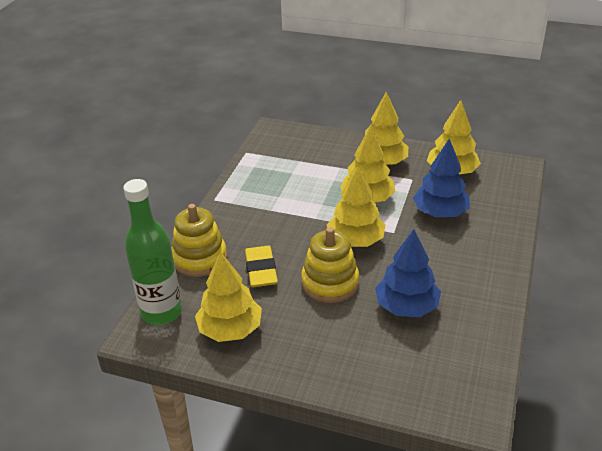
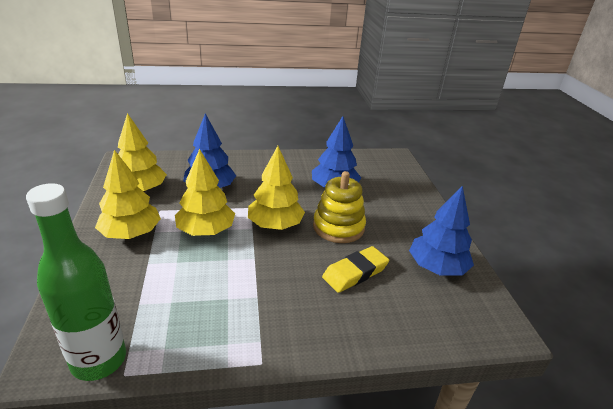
camera: 120 degrees left, 5 degrees down
green bottle [123,179,182,325] -> green bottle moved to [26,183,126,381]
yellow stacking toy [171,204,227,277] -> none
yellow tree [195,251,262,342] -> blue tree [409,185,474,276]

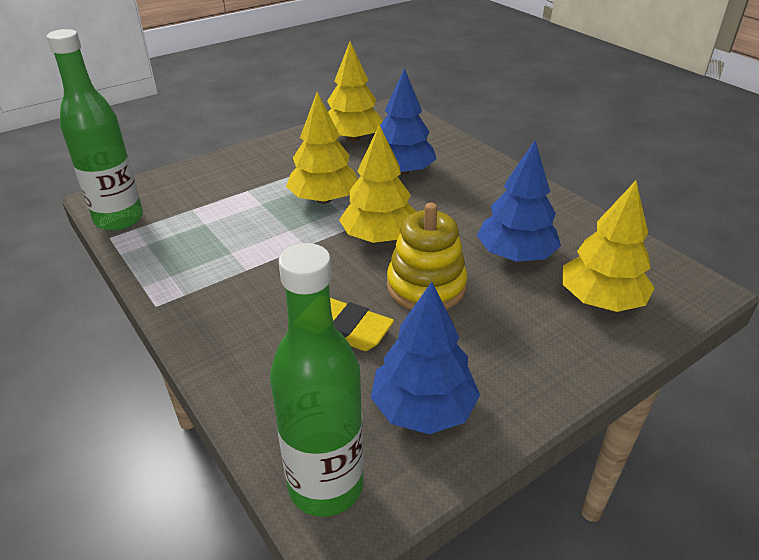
camera: 65 degrees right, 5 degrees up
yellow tree [95,150,161,239] -> yellow tree moved to [562,181,655,312]
none -> green bottle [270,243,364,517]

